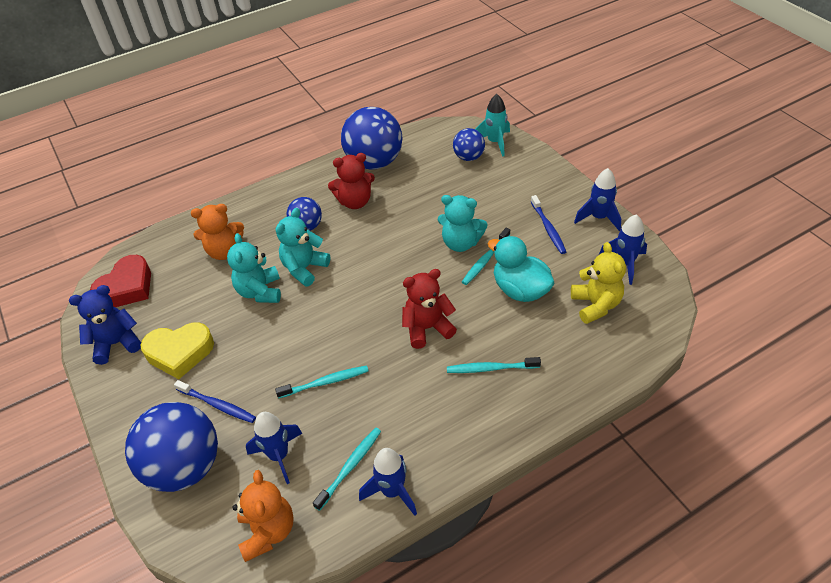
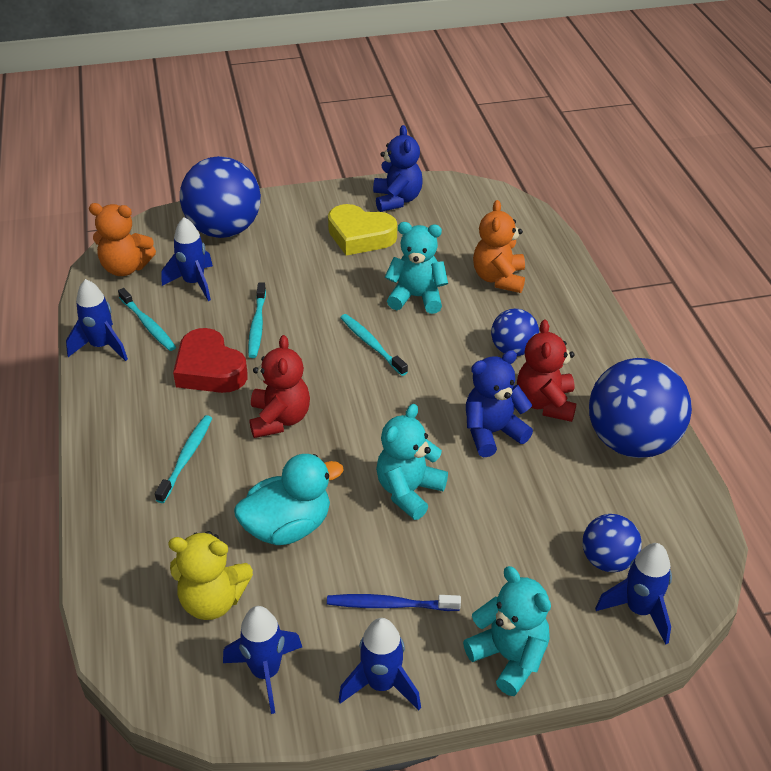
camera: 105 degrees right, 5 degrees down
red heart [90,255,151,307] -> red heart moved to [173,328,248,393]
yellow heart [140,323,214,379] -> yellow heart turned 75 degrees counterclockwise [328,204,397,256]
blue toothbrush [174,380,256,423] -> none
turquoise teddy bear [276,208,330,287] -> turquoise teddy bear moved to [463,566,551,696]
turquoise toothbrush [462,228,510,285] -> turquoise toothbrush moved to [340,314,408,376]
turquoise rocket [475,94,510,157] -> blue rocket [595,543,672,644]
none -> blue teddy bear [466,350,533,457]

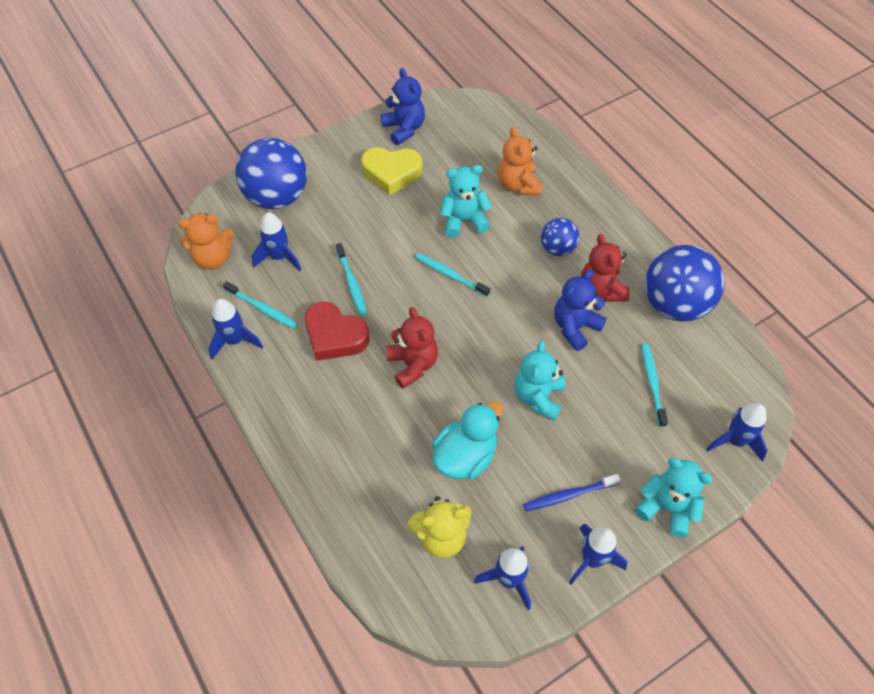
camera: 20 degrees left, 15 degrees up
turquoise toothbrush [155,415,212,503] -> turquoise toothbrush moved to [641,343,668,427]
blue ball [583,514,642,572] -> none

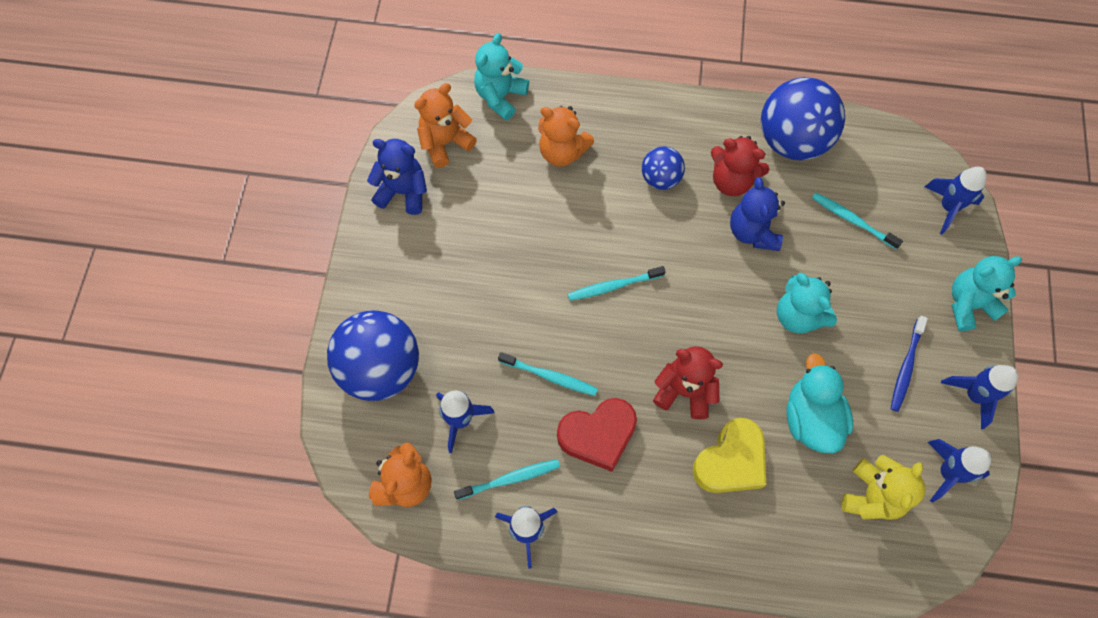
camera: 50 degrees left, 10 degrees up
yellow heart [361,147,423,195] -> yellow heart moved to [693,418,766,493]
turquoise teddy bear [440,165,492,237] -> turquoise teddy bear moved to [474,33,529,120]
none -> orange teddy bear [414,83,477,168]

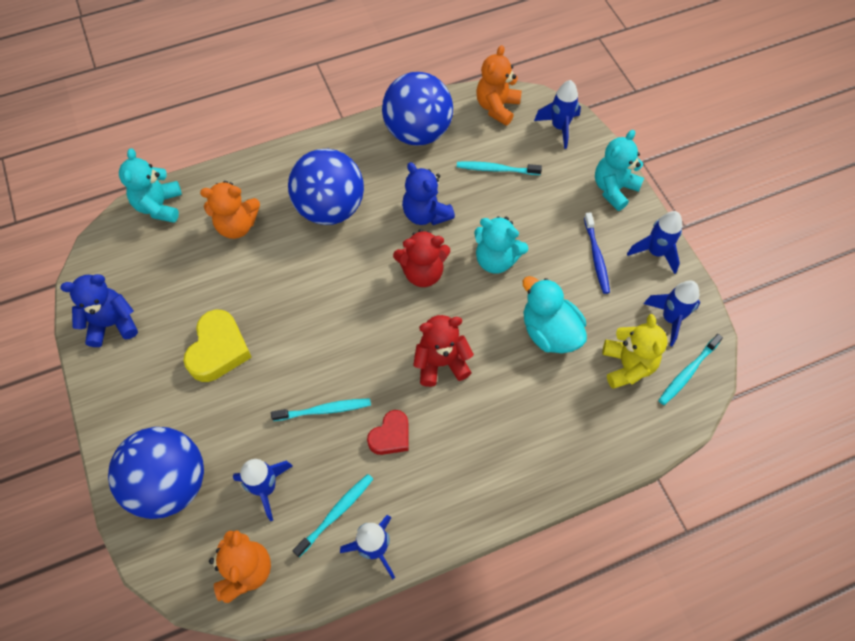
camera: 30 degrees left, 5 degrees down
orange teddy bear [414,83,477,168] -> orange teddy bear moved to [476,45,522,125]
red heart [557,398,637,472] -> red heart [367,410,408,455], size x0.63
turquoise toothbrush [568,266,666,301] -> turquoise toothbrush moved to [658,334,723,405]
blue ball [642,146,685,190] -> blue ball [288,149,364,225], size x1.89
yellow heart [693,418,766,493] -> yellow heart moved to [183,309,252,382]
red teddy bear [711,136,769,196] -> red teddy bear moved to [393,229,450,287]

